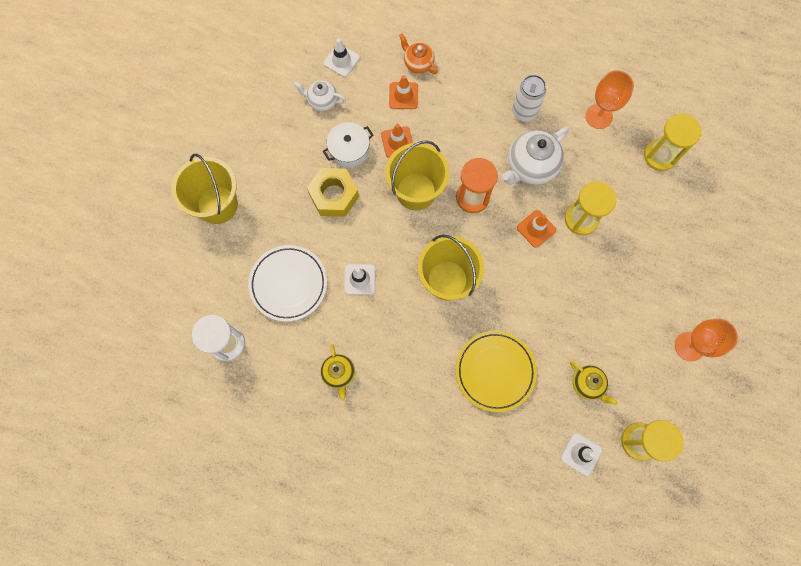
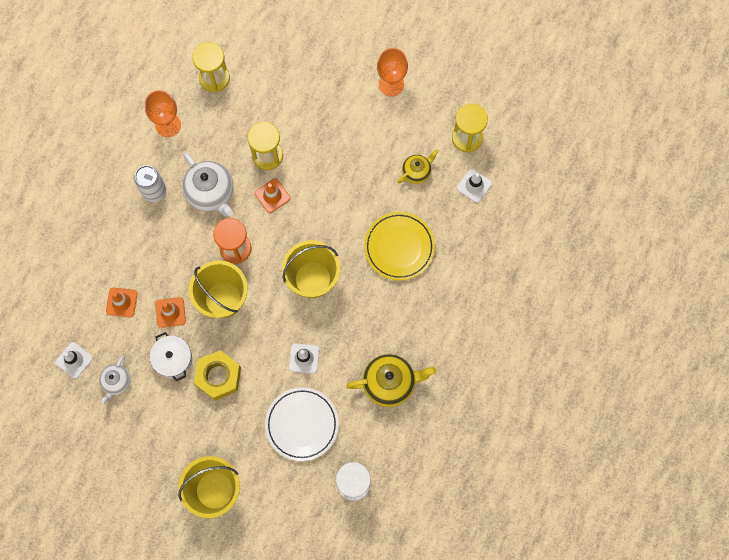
camera: 85 degrees left, 0 degrees up
yellow teapot [320,344,355,401] -> yellow teapot [346,354,436,407], size x1.70
orange teapot [399,33,438,74] -> none

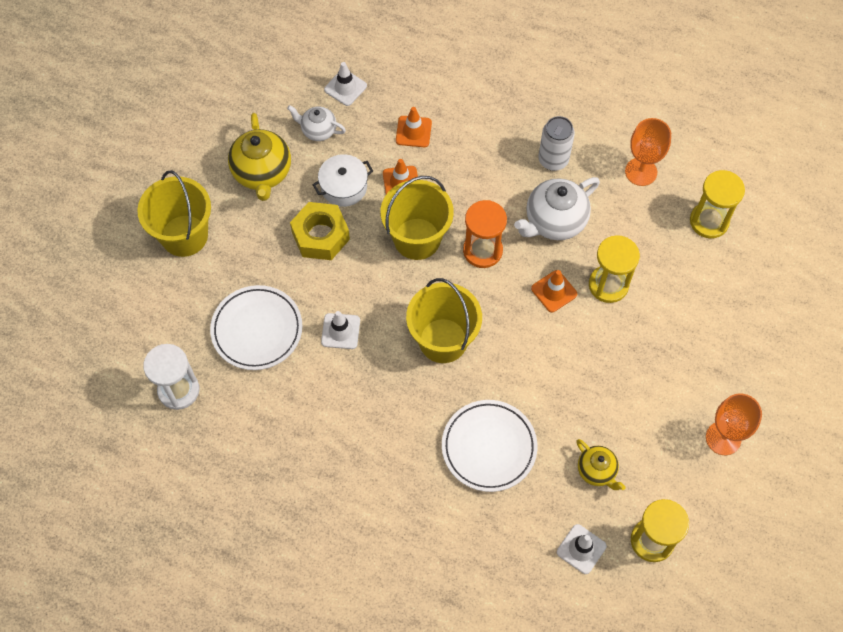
camera: 90 degrees right, 10 degrees down
yellow teapot [346,354,436,407] -> yellow teapot moved to [228,113,291,201]
yellow plate [364,212,435,281] -> white plate [442,400,537,492]

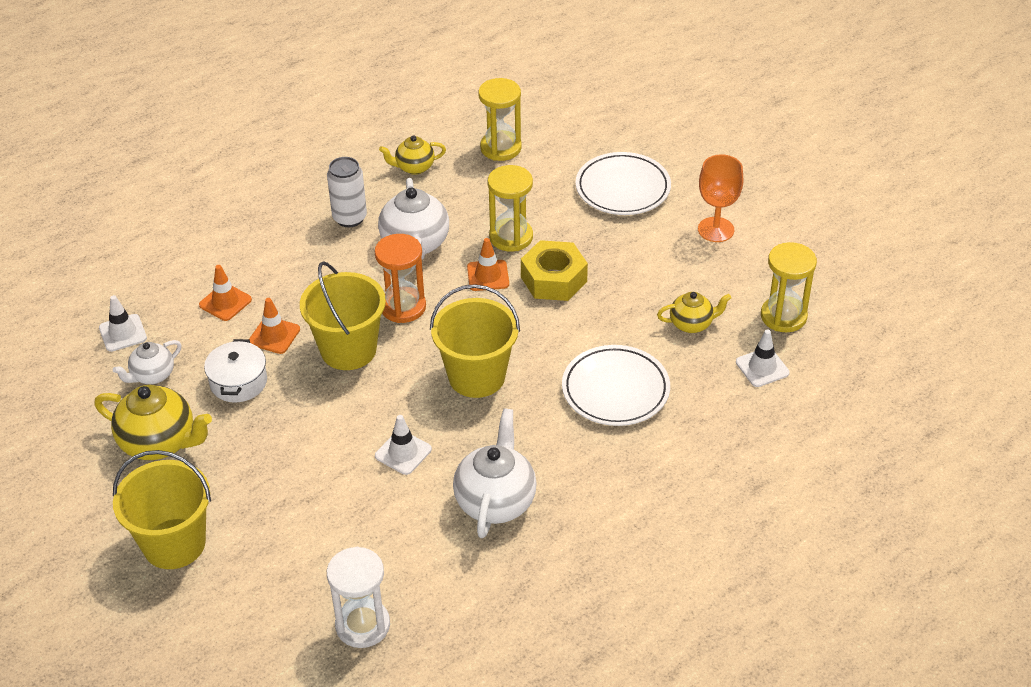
camera: 60 degrees left, 20 degrees down
white plate [210,285,302,370] -> white plate moved to [575,152,671,215]
yellow nut [290,202,350,260] -> yellow nut moved to [521,240,588,301]
orange goblet [625,118,671,186] -> yellow teapot [379,135,446,175]
none -> white teapot [453,408,537,538]

